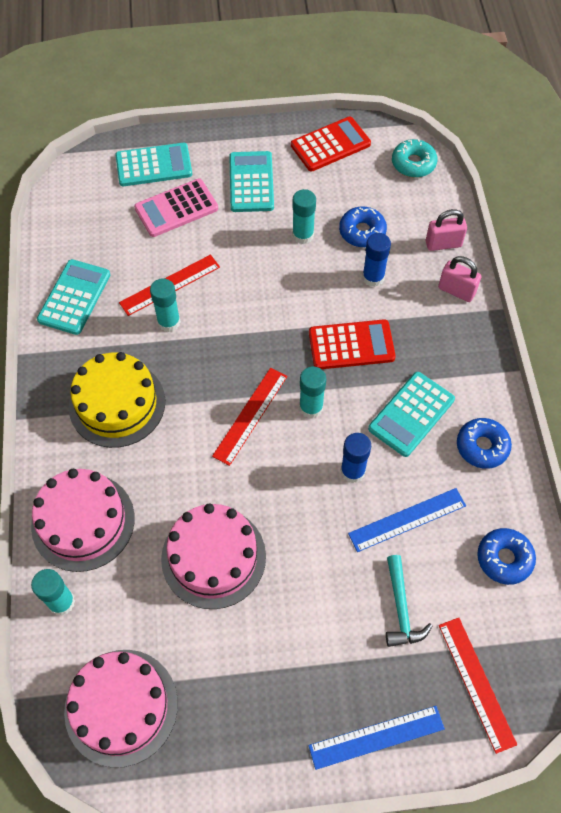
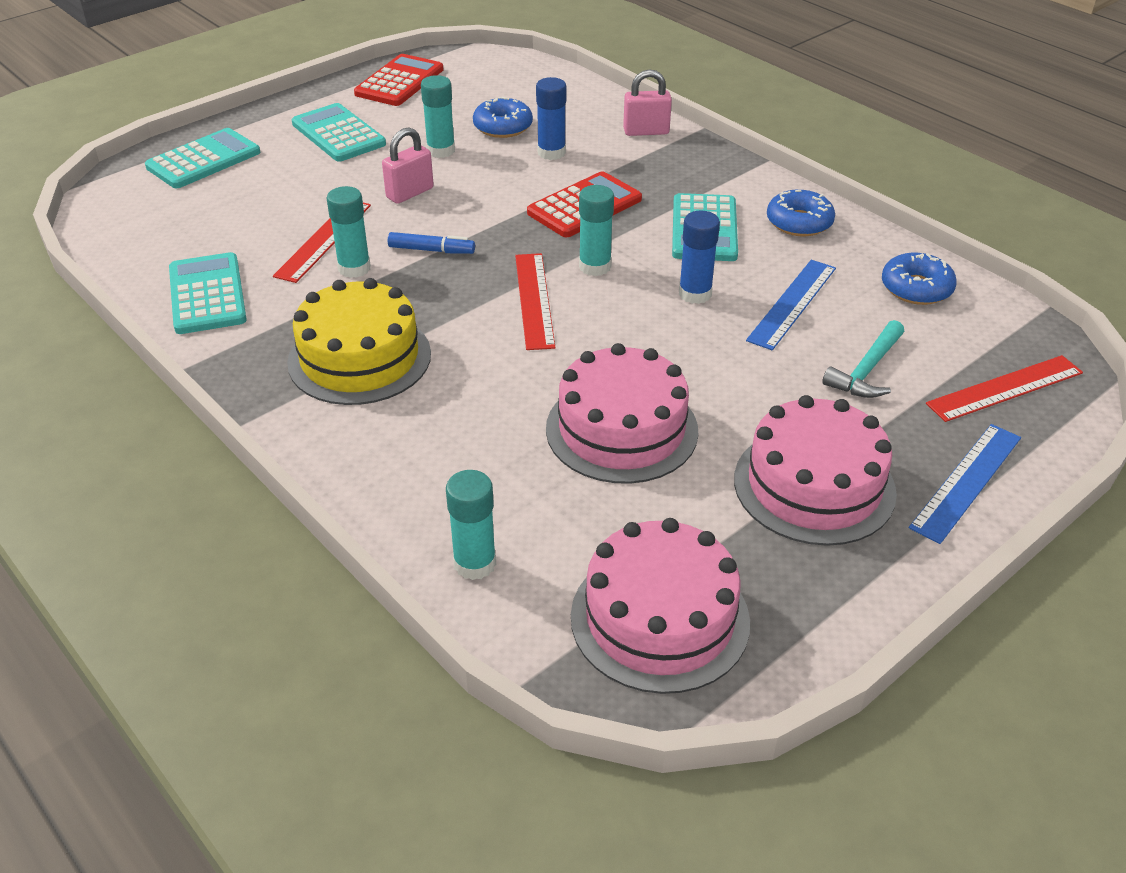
camera: 35 degrees left, 20 degrees down
pink cake [31,469,135,572] -> pink cake moved to [734,395,897,546]
pink calculator [134,178,218,237] -> none
turquoise hammer [386,555,432,647] -> turquoise hammer turned 75 degrees clockwise [822,320,904,398]
turquoise donut [392,139,437,178] -> none
pink padlock [426,209,467,251] -> pink padlock moved to [382,127,434,204]
red ruler [439,618,517,754] -> red ruler turned 60 degrees counterclockwise [926,355,1083,422]
none -> blue marker [388,232,475,254]

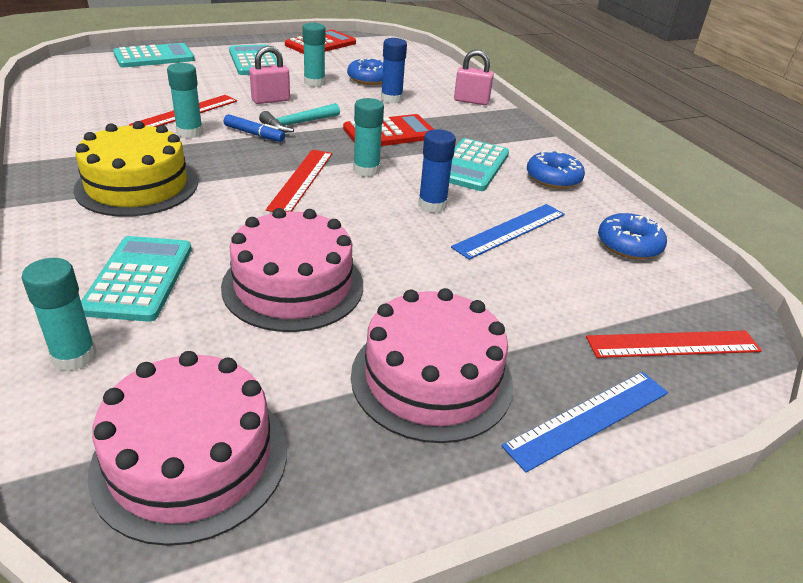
camera: 15 degrees right, 5 degrees down
turquoise calculator [169,252,247,334] -> turquoise calculator moved to [81,236,192,322]
turquoise hammer [822,320,904,398] -> turquoise hammer moved to [259,103,340,133]

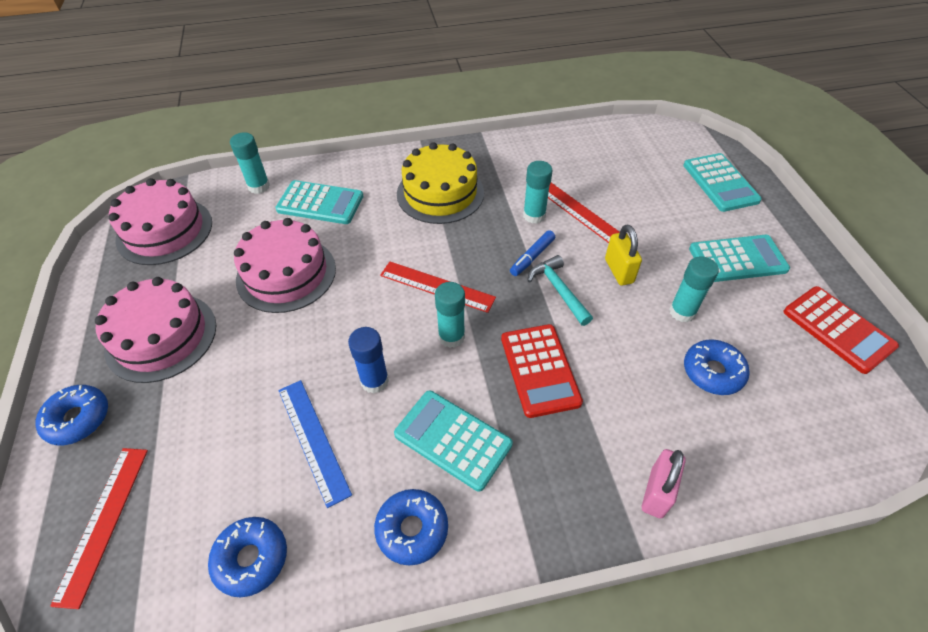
camera: 105 degrees right, 15 degrees up
pink padlock [249,46,290,104] -> yellow padlock [605,224,642,286]
blue glue stick [381,38,407,103] -> none
blue ruler [502,372,668,473] -> blue donut [35,385,108,445]

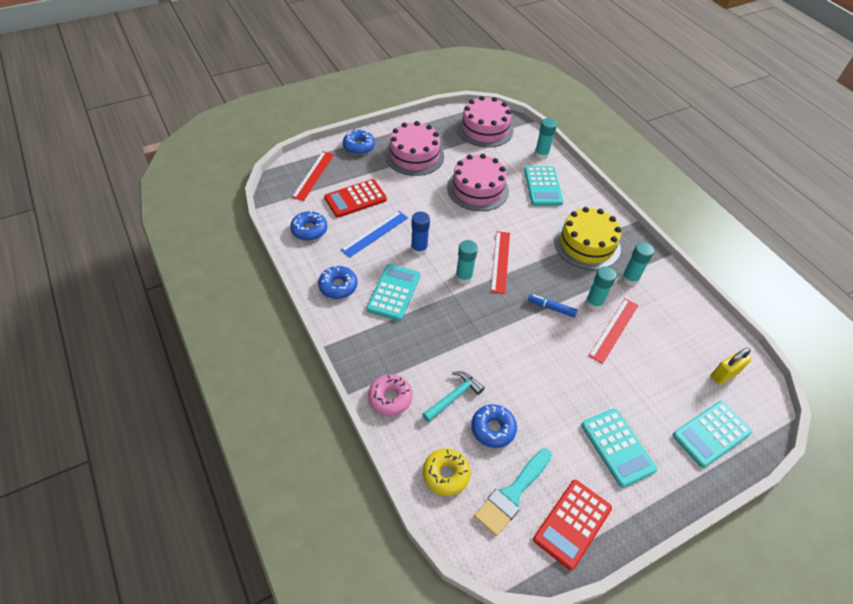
camera: 70 degrees right, 0 degrees up
red ruler [50,448,148,609] -> red ruler turned 60 degrees counterclockwise [292,151,334,201]
red calculator [501,324,583,418] -> red calculator moved to [324,179,387,218]
turquoise hammer [527,255,593,326] -> turquoise hammer moved to [422,371,485,422]
yellow padlock [605,224,642,286] -> yellow padlock moved to [711,348,751,385]
pink padlock [642,449,686,519] -> pink donut [368,374,413,416]
turquoise glue stick [669,256,719,322] -> turquoise glue stick moved to [622,242,654,286]
none -> yellow donut [423,448,471,496]
none -> turquoise brush [474,448,552,536]

